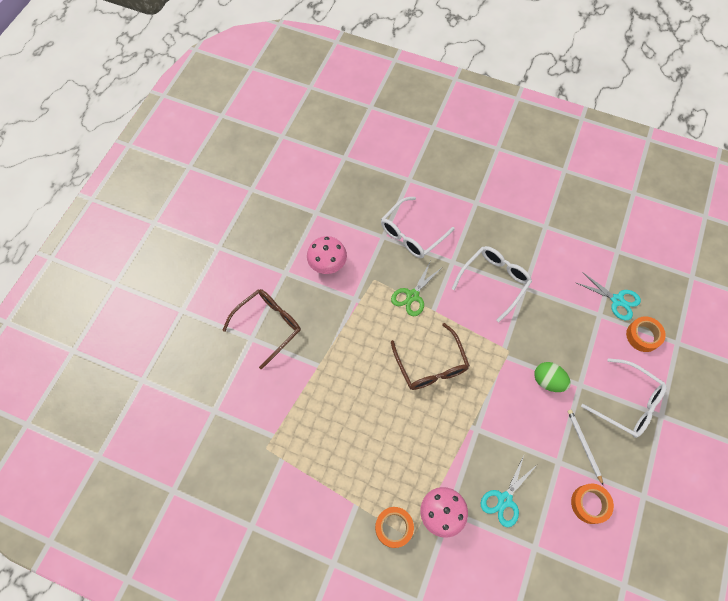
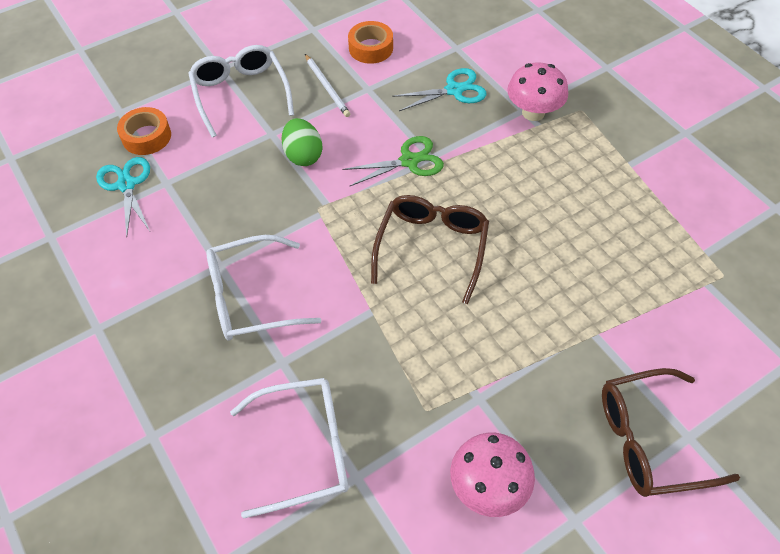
camera: 145 degrees left, 10 degrees down
orange tape [375,507,414,548] -> none
green scissors [391,263,440,316] -> green scissors moved to [343,136,444,186]
white pencil [568,410,604,486] -> white pencil turned 45 degrees counterclockwise [305,54,350,117]

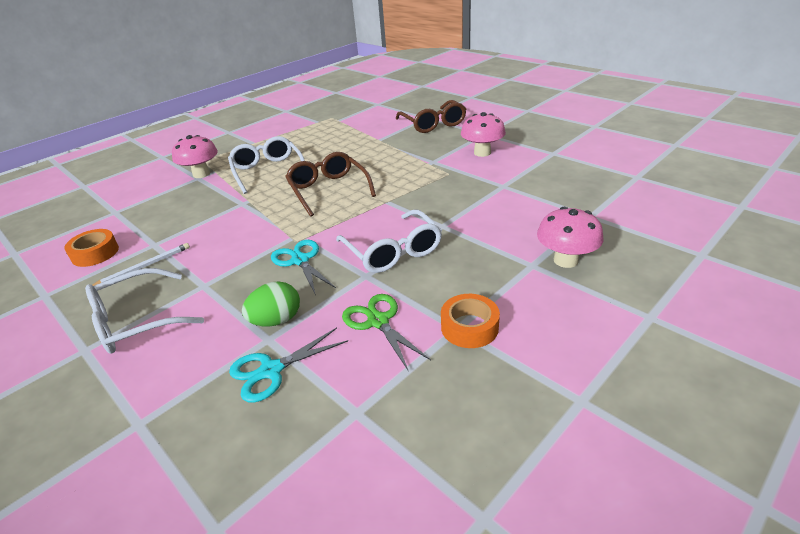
camera: 100 degrees left, 20 degrees down
orange tape [117,107,171,155] -> orange tape moved to [441,294,500,348]
white glasses [230,378,349,518] -> white glasses moved to [228,136,305,194]
green egg [281,118,323,166] -> green egg moved to [242,281,300,326]
green scissors [343,136,444,186] -> green scissors moved to [342,294,431,370]
brown glasses [371,195,489,304] -> brown glasses turned 60 degrees clockwise [285,152,376,217]
turquoise scissors [392,68,487,111] -> turquoise scissors moved to [271,240,336,294]
none -> pink mushroom [537,207,603,268]

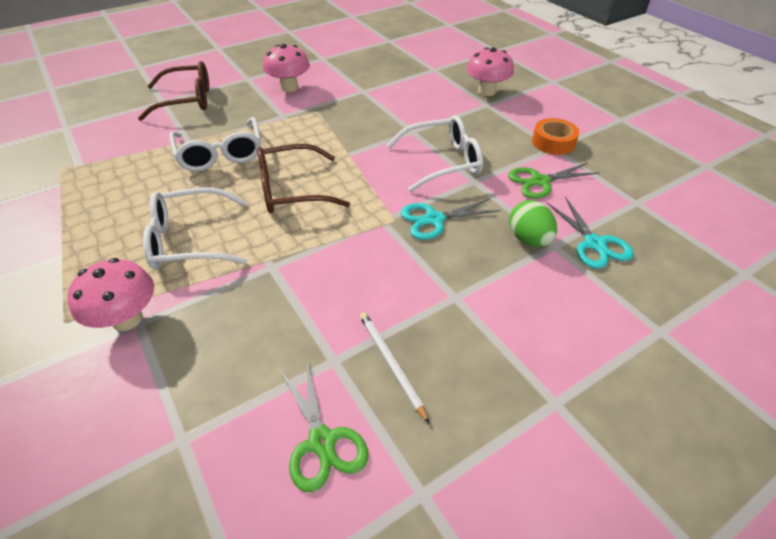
camera: 80 degrees left, 10 degrees up
orange tape [64,229,119,267] -> green scissors [280,361,368,492]
white glasses [85,268,204,353] -> white glasses moved to [169,117,261,171]

